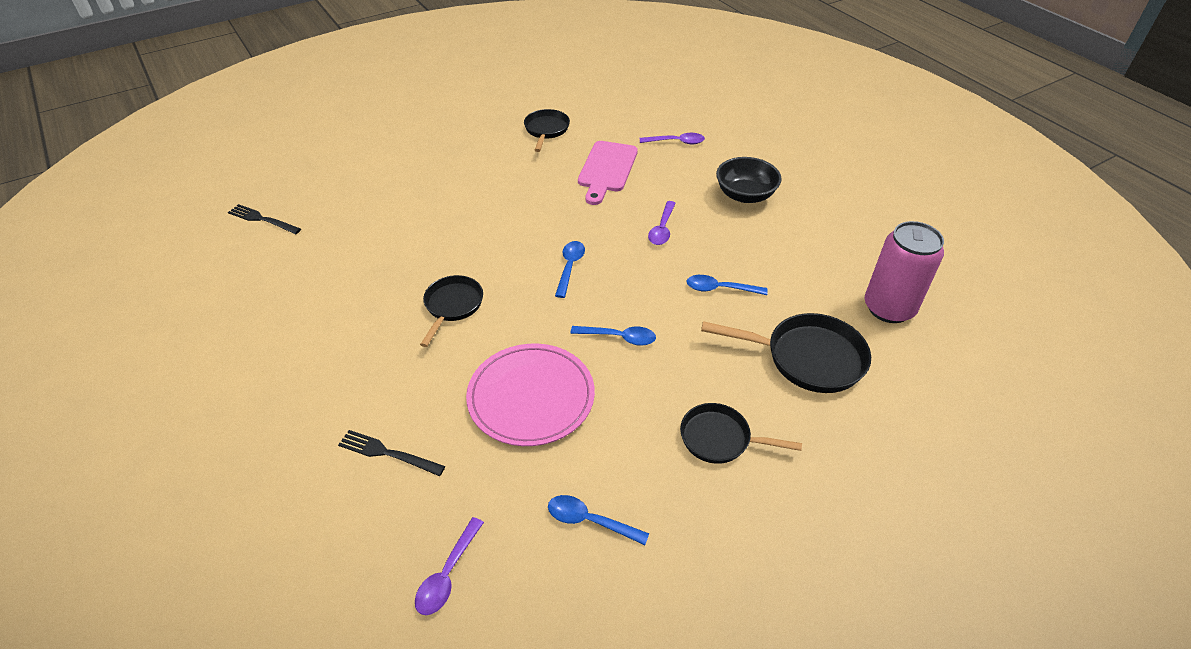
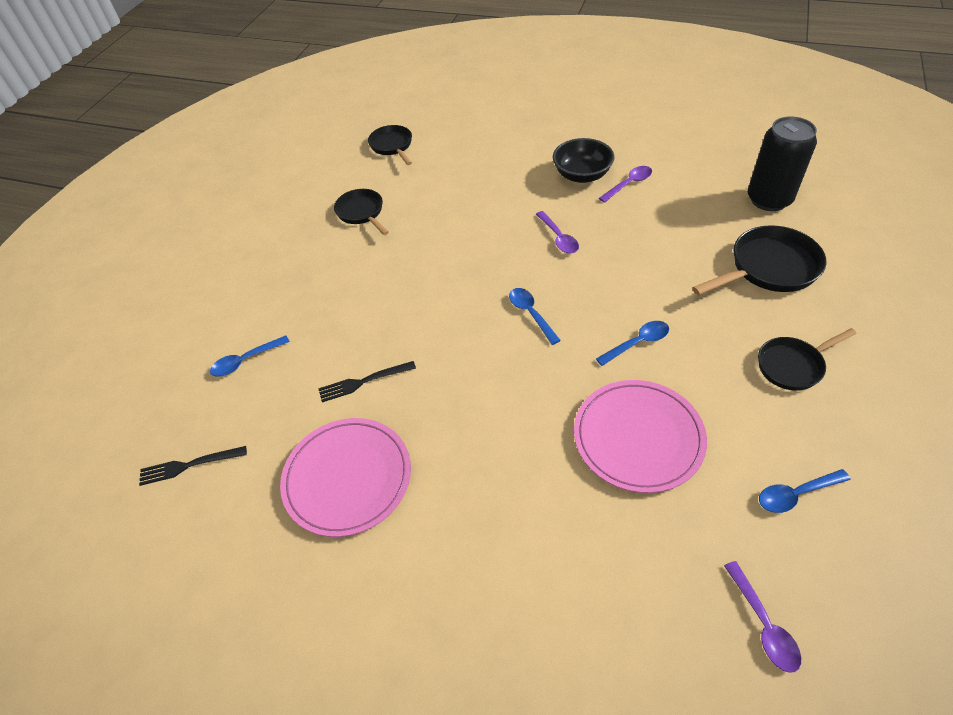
camera: 35 degrees left, 5 degrees up
black fork [338,430,445,476] -> black fork moved to [318,361,416,402]
black pan [420,275,483,347] -> black pan moved to [368,125,412,165]
pink cutting board [578,141,638,205] -> none
purple spoon [640,133,705,144] -> purple spoon moved to [599,166,652,203]
blue spoon [686,275,768,295] -> blue spoon moved to [210,335,290,376]
pink can [864,221,944,323] -> black can [748,116,817,211]
none -> pink plate [280,418,411,537]

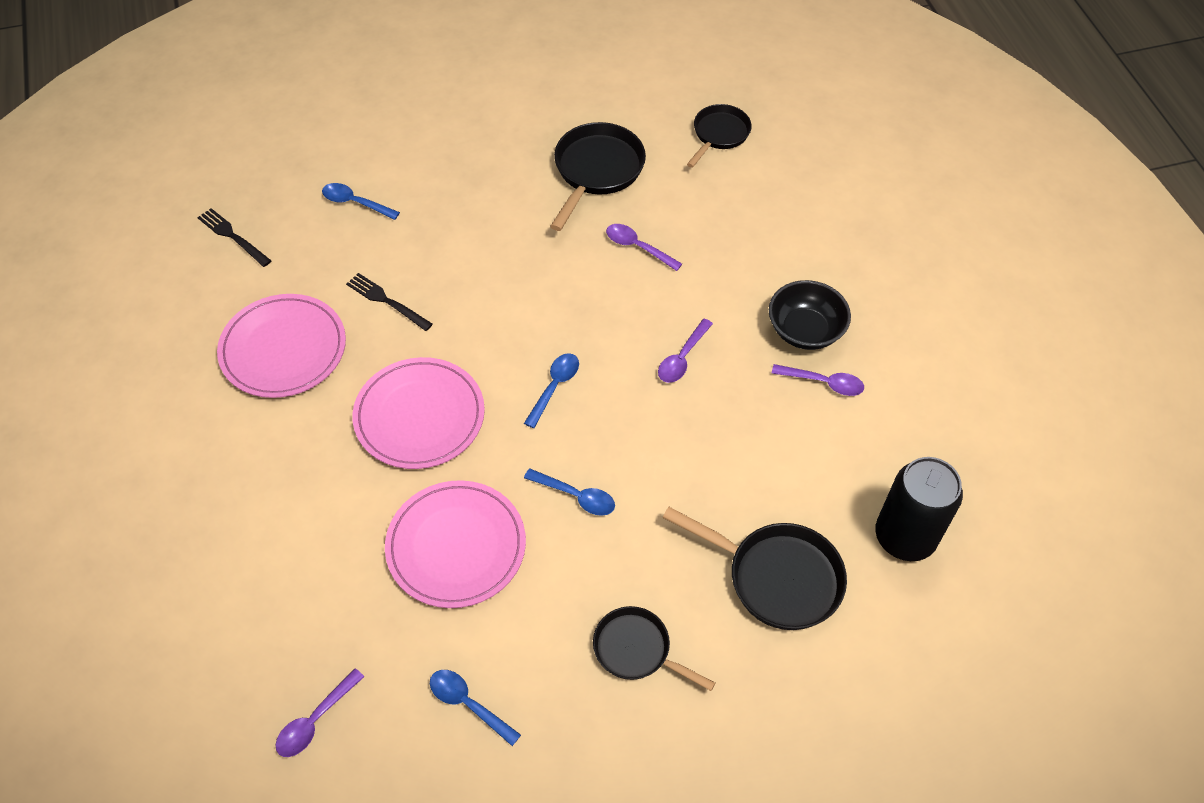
camera: 50 degrees right, 5 degrees up
black pan [334,189,389,235] -> black pan [550,122,646,231], size x1.54
none -> pink plate [352,357,485,469]
none -> purple spoon [606,224,682,271]

